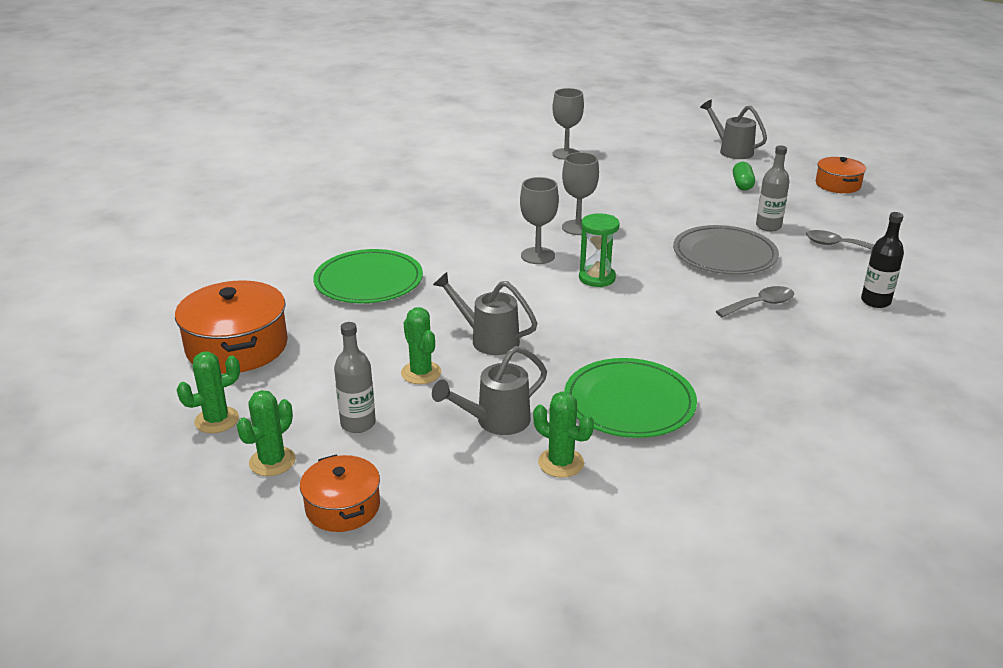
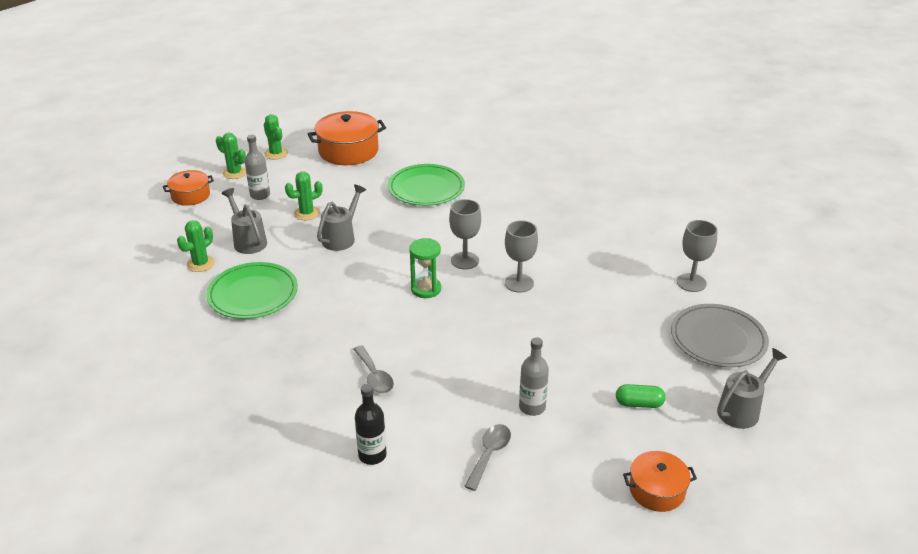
camera: 90 degrees right, 5 degrees up
grey plate [673,225,779,275] -> grey plate moved to [671,304,769,368]

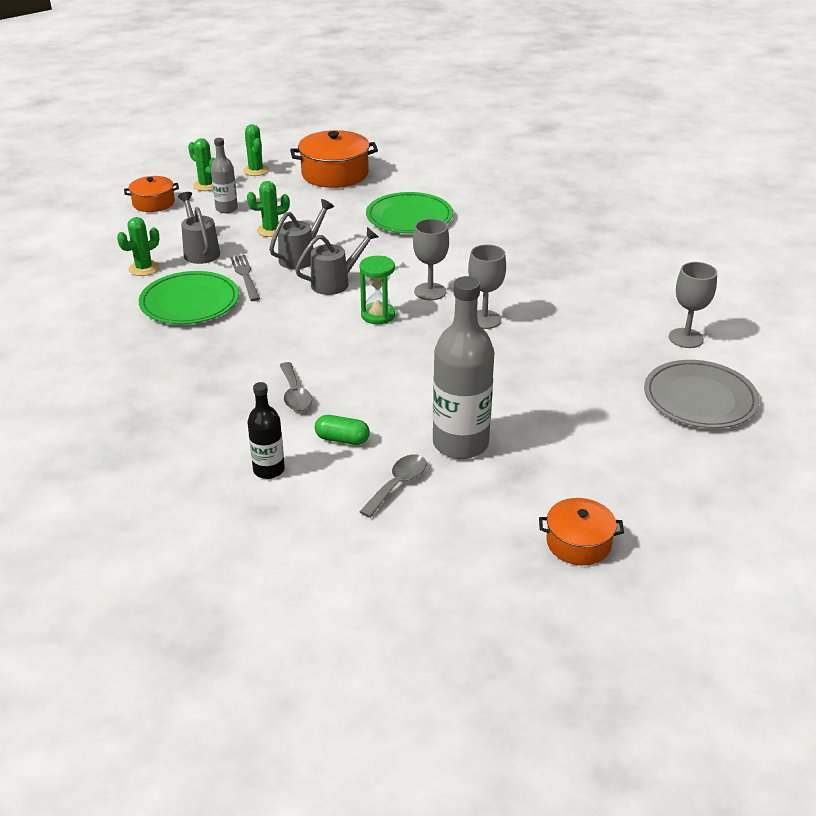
camera: 10 degrees right, 0 degrees up
grey bottle [519,337,549,416] -> grey bottle [433,276,495,459], size x1.84
green capsule [616,384,666,408] -> green capsule moved to [315,415,370,445]
grey watering can [717,348,787,429] -> grey watering can moved to [295,227,378,295]
none -> grey fork [230,255,260,301]

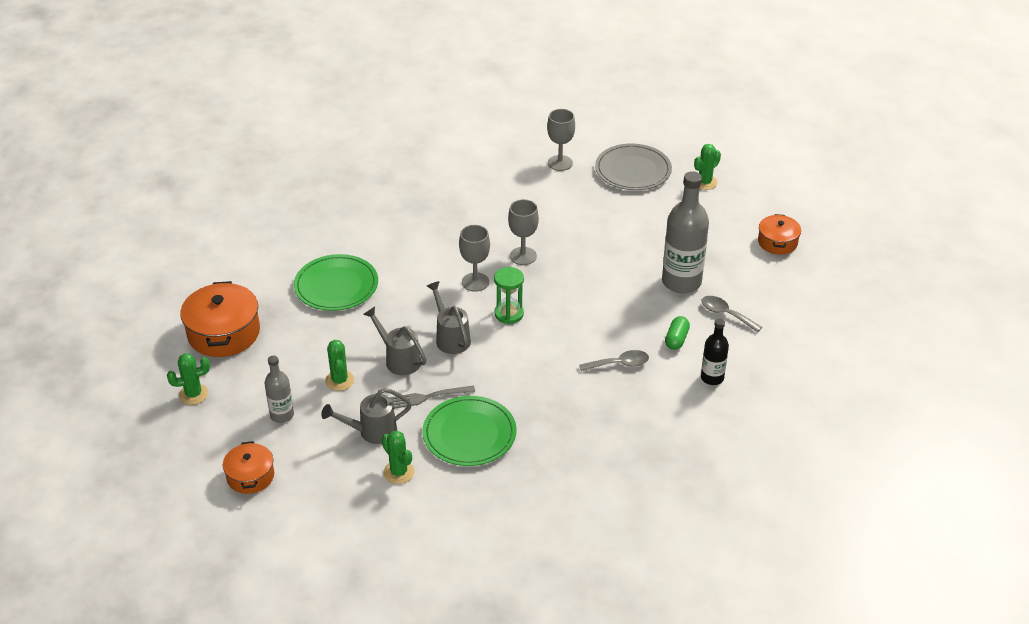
camera: 85 degrees left, 5 degrees up
green cactus [188,138,215,191] -> green cactus moved to [694,144,721,190]

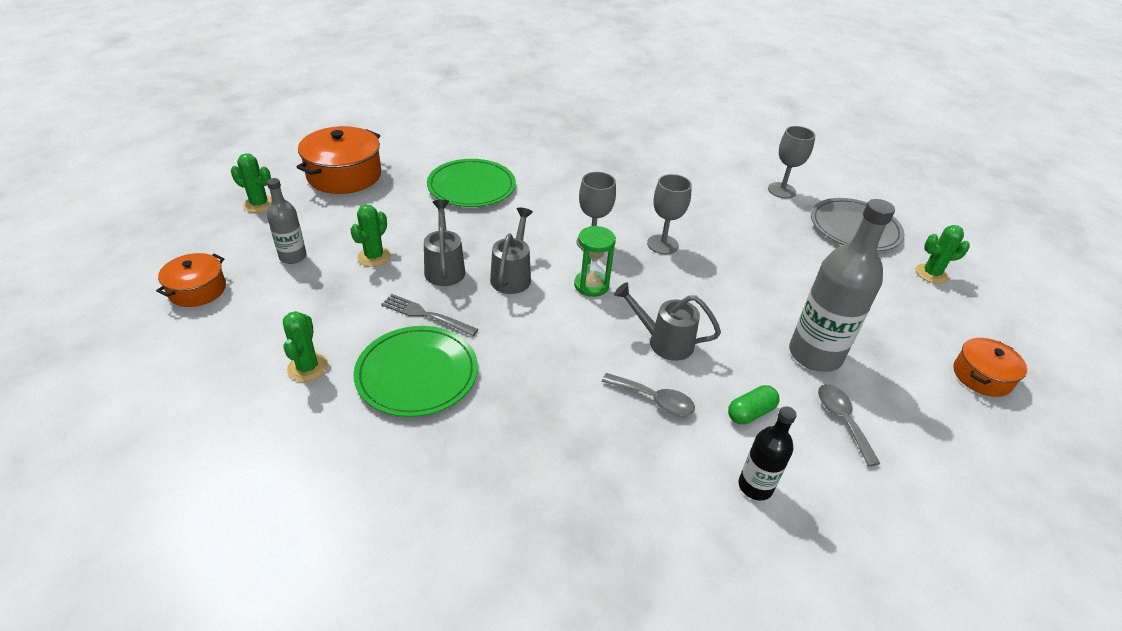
camera: 35 degrees right, 0 degrees up
grey watering can [321,388,412,444] -> grey watering can moved to [614,282,721,361]

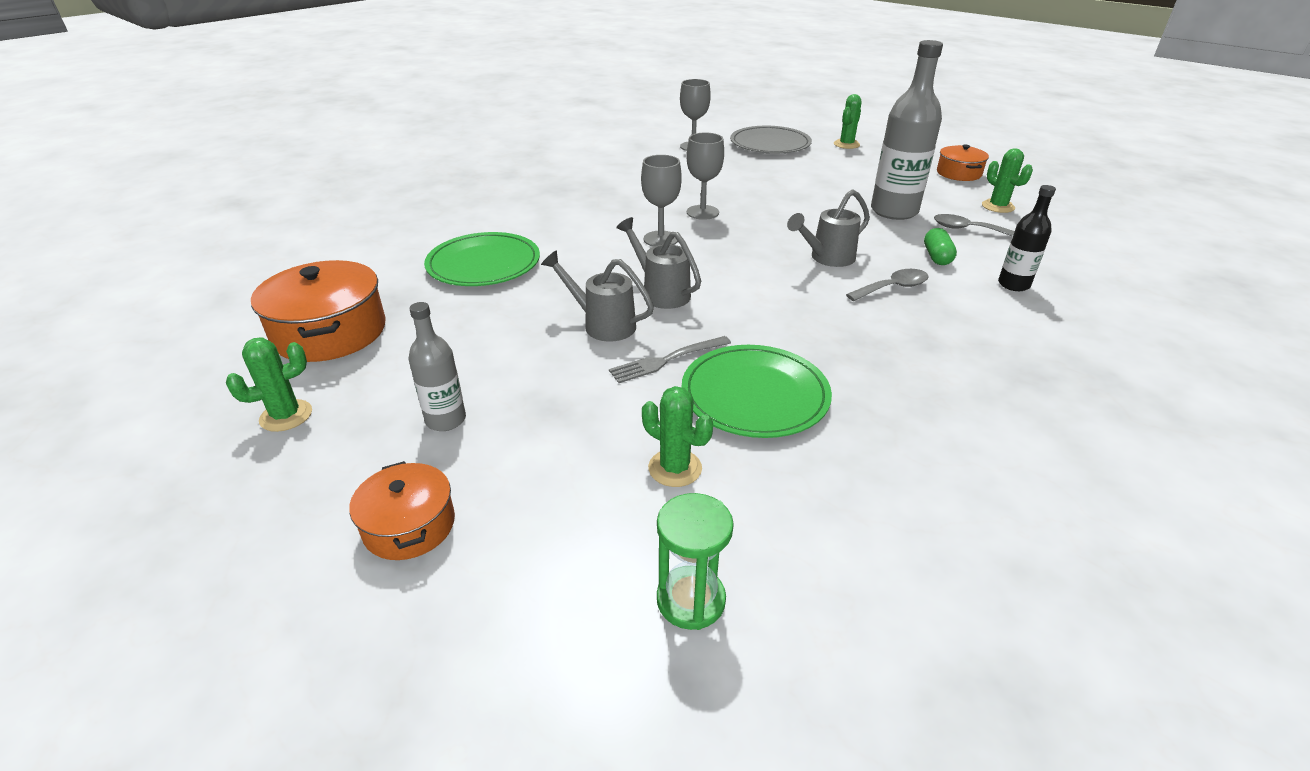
camera: 50 degrees left, 5 degrees down
green cactus [350,204,391,267] -> green cactus moved to [982,148,1033,213]
green hourglass [574,226,616,297] -> green hourglass moved to [657,493,734,630]

